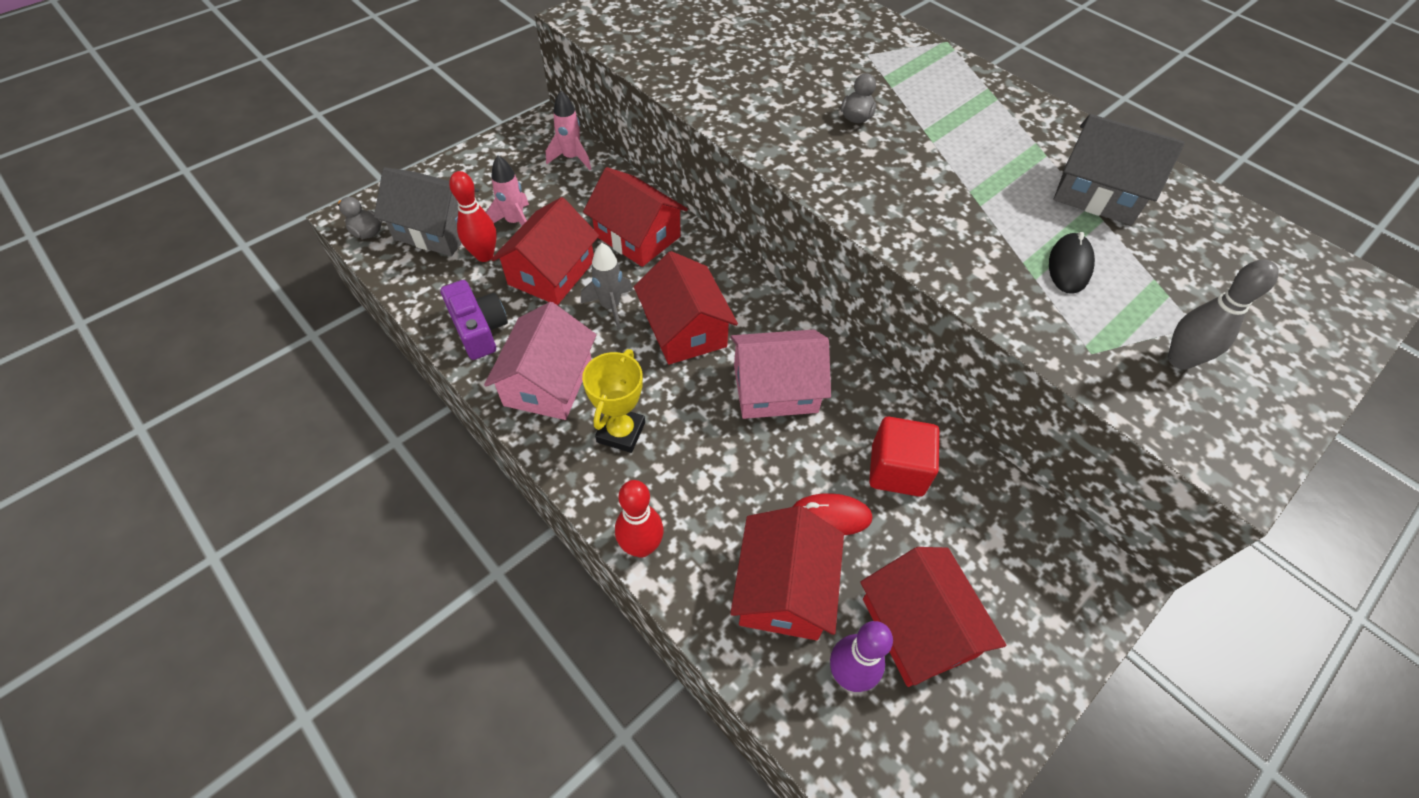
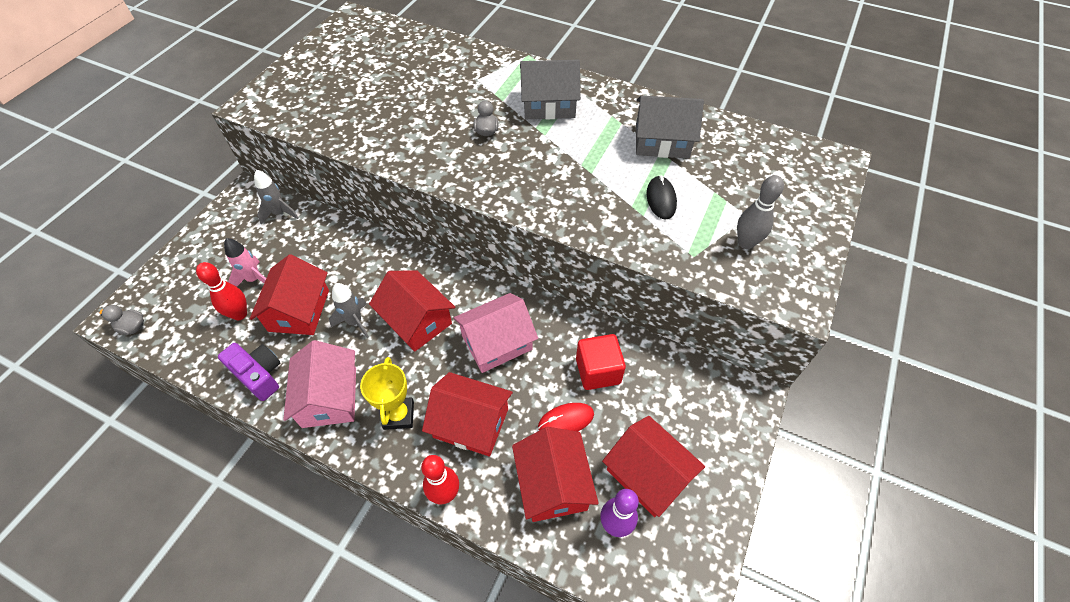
camera: 20 degrees left, 0 degrees up
grey house [374,167,479,256] -> grey house moved to [520,60,581,120]
pink rocket [546,91,591,170] -> grey rocket [254,170,298,225]
red house [583,167,688,267] -> red house moved to [422,372,513,456]

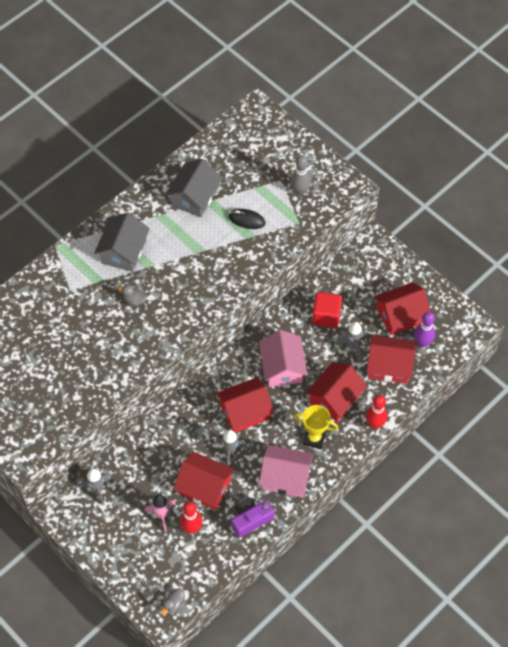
camera: 70 degrees left, 5 degrees up
red mouse [538,403,594,431] -> grey rocket [336,322,363,360]

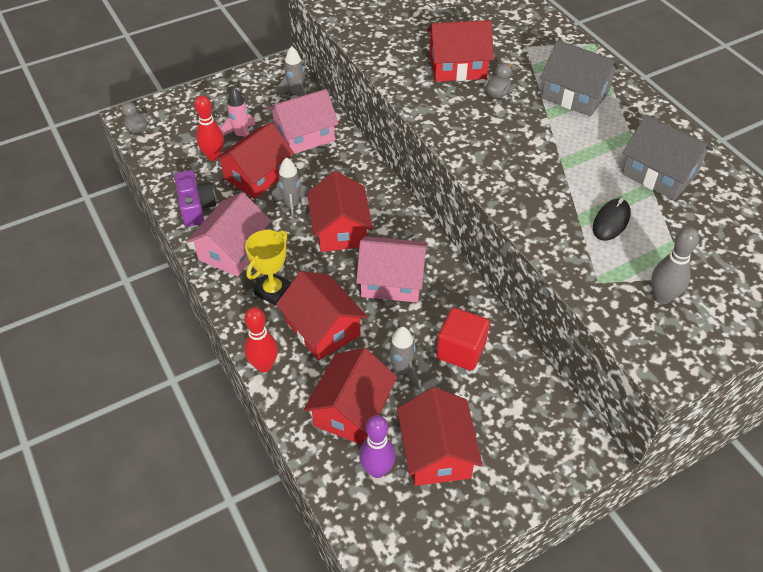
camera: 105 degrees right, 10 degrees down
none -> pink house [268,89,339,154]
none -> red house [427,20,494,82]

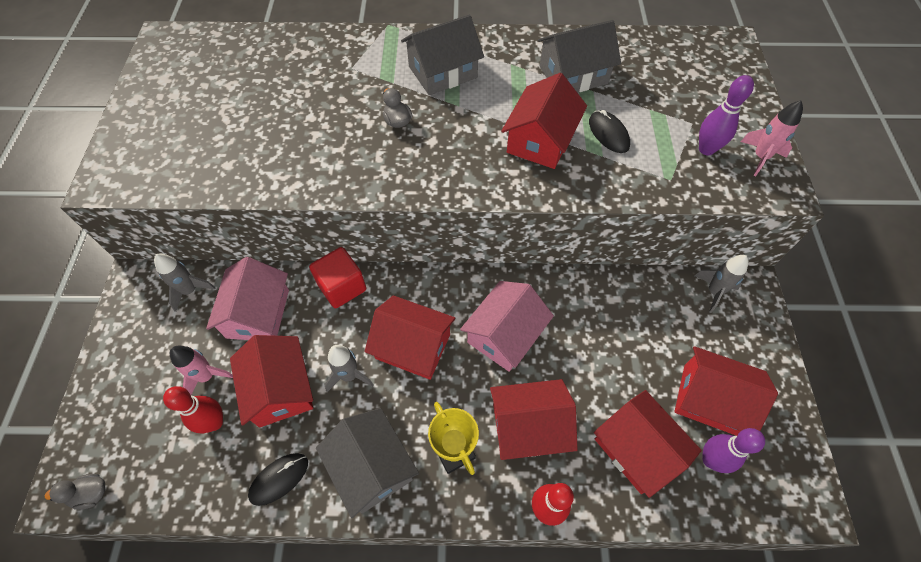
camera: 60 degrees left, 10 degrees up
purple camera [174,170,216,227] -> black mouse [248,453,308,506]
pink house [187,192,271,276] -> grey house [316,408,419,518]
grey rocket [381,327,419,390] -> grey rocket moved to [695,255,749,313]
red house [427,20,494,82] -> red house moved to [501,73,587,169]
red cube [436,308,490,371] -> red cube moved to [309,247,366,308]
grey bowling pin [651,227,699,304] -> purple bowling pin [699,75,754,155]
none -> pink rocket [741,100,803,176]

